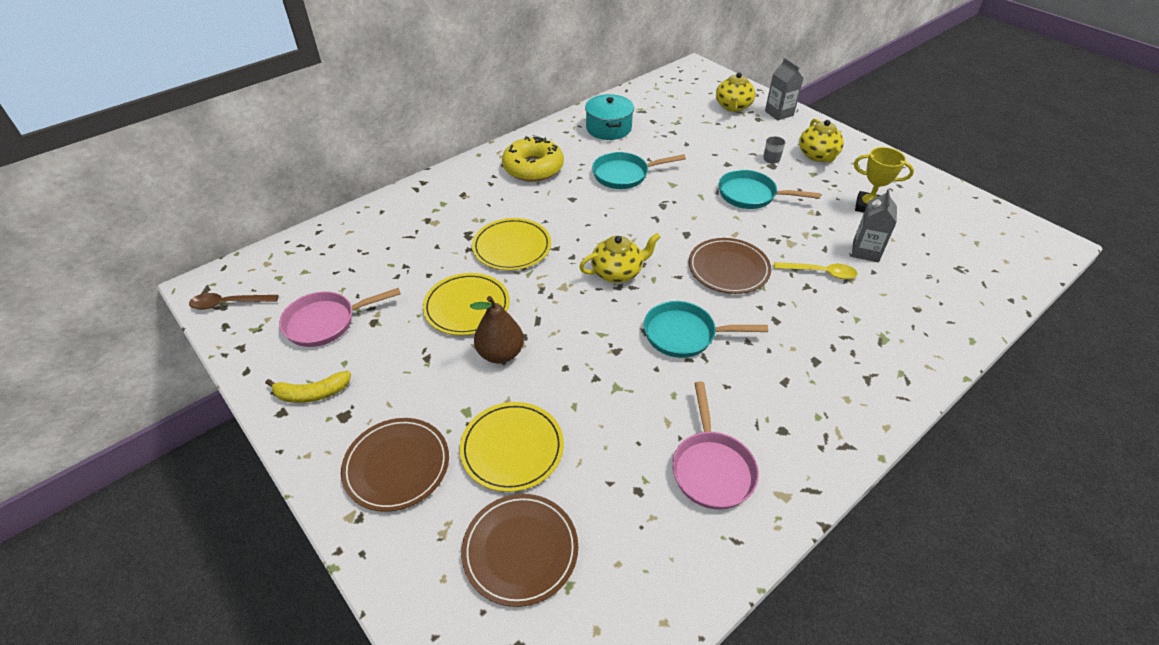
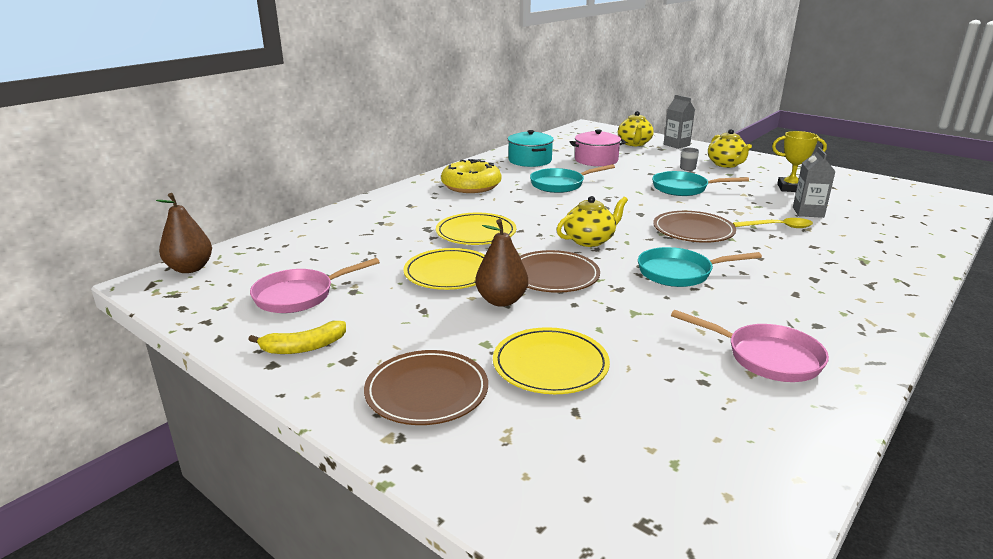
camera: 10 degrees left, 20 degrees down
brown spoon [189,293,278,310] -> none
brown plate [461,494,578,607] -> brown plate moved to [520,250,600,293]
pink pan [672,382,759,510] -> pink pan turned 45 degrees counterclockwise [671,310,829,382]
none -> brown pear [156,193,212,273]
none -> pink pot [569,130,626,166]

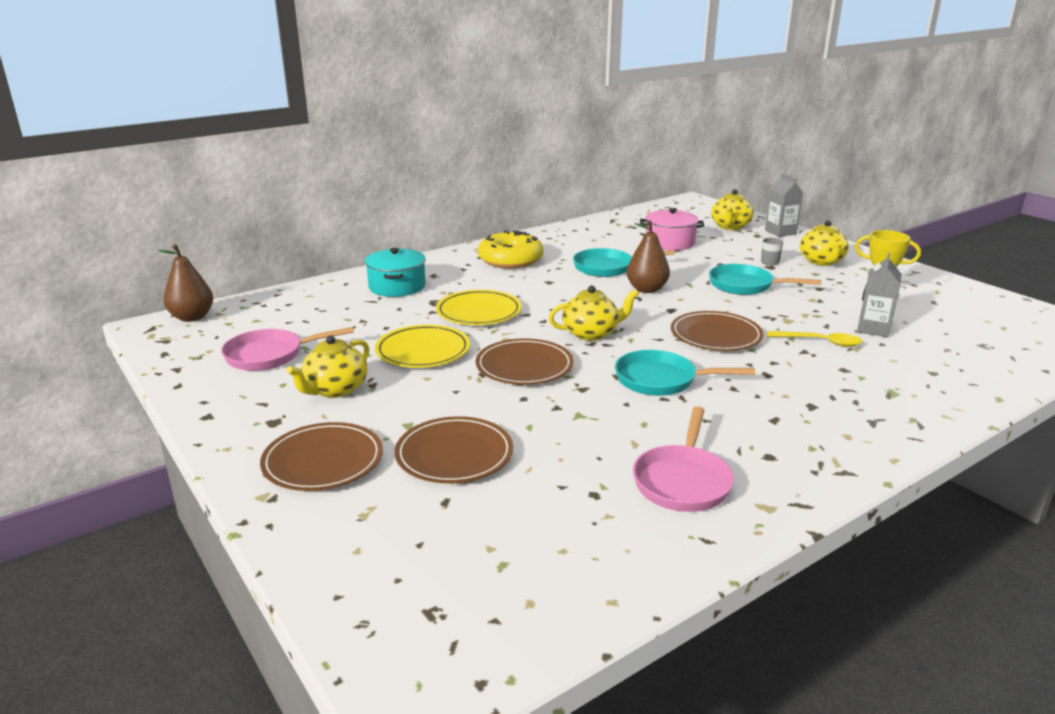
camera: 15 degrees right, 0 degrees up
yellow banana [248,321,346,354] -> none
brown pear [475,219,528,307] -> brown pear moved to [627,220,670,293]
yellow plate [493,327,610,394] -> brown plate [395,416,513,483]
turquoise pot [508,130,554,167] -> turquoise pot moved to [365,248,426,297]
pink pan [671,310,829,382] -> pink pan turned 60 degrees clockwise [633,406,734,512]
none -> yellow teapot [287,335,369,398]

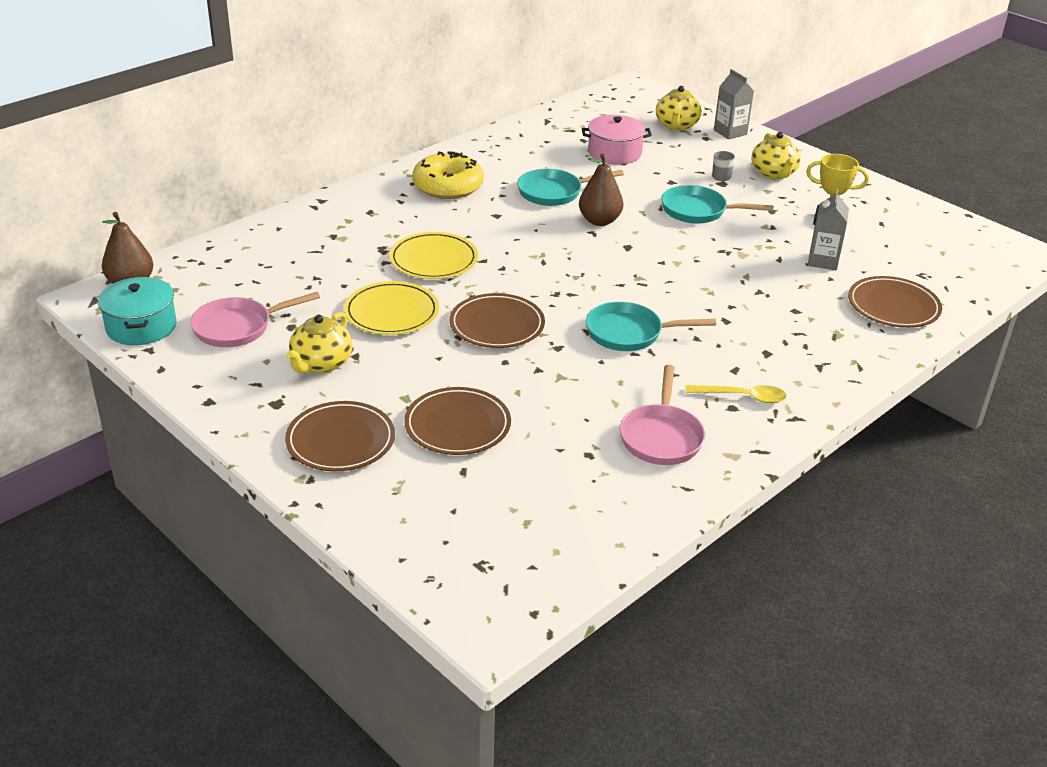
camera: 10 degrees left, 10 degrees up
turquoise pot [365,248,426,297] -> turquoise pot moved to [98,277,177,345]
yellow teapot [549,285,639,341] -> none
brown plate [671,311,764,351] -> brown plate moved to [848,276,942,328]
yellow spoon [767,331,862,347] -> yellow spoon moved to [685,385,787,403]

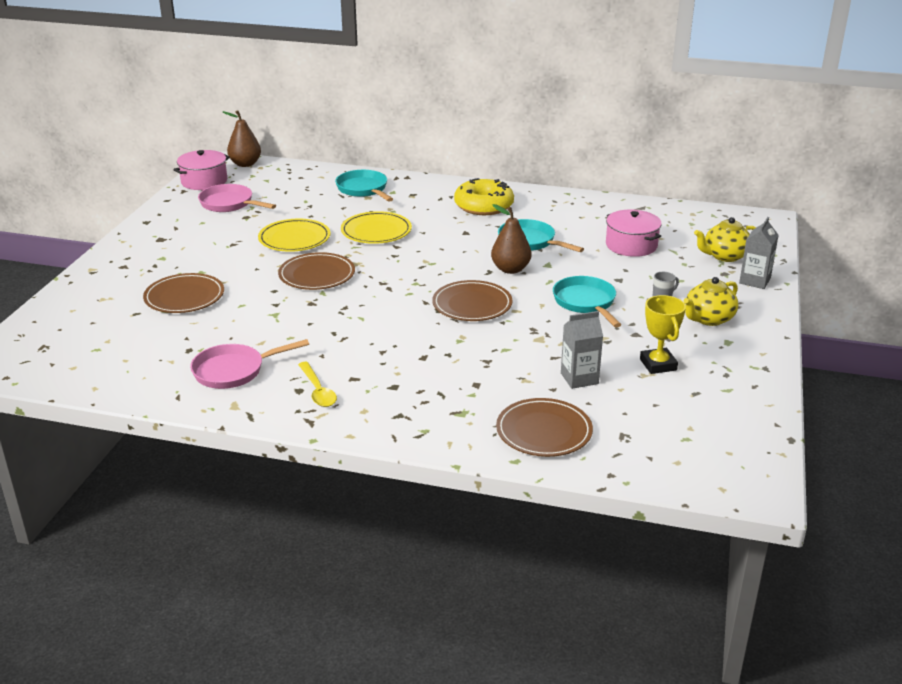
camera: 60 degrees right, 5 degrees down
turquoise pot [98,277,177,345] -> pink pot [173,150,230,190]
brown plate [285,401,395,471] -> brown plate moved to [432,280,513,321]
yellow teapot [286,312,353,373] -> none
turquoise pan [586,302,716,351] -> turquoise pan moved to [335,170,393,202]

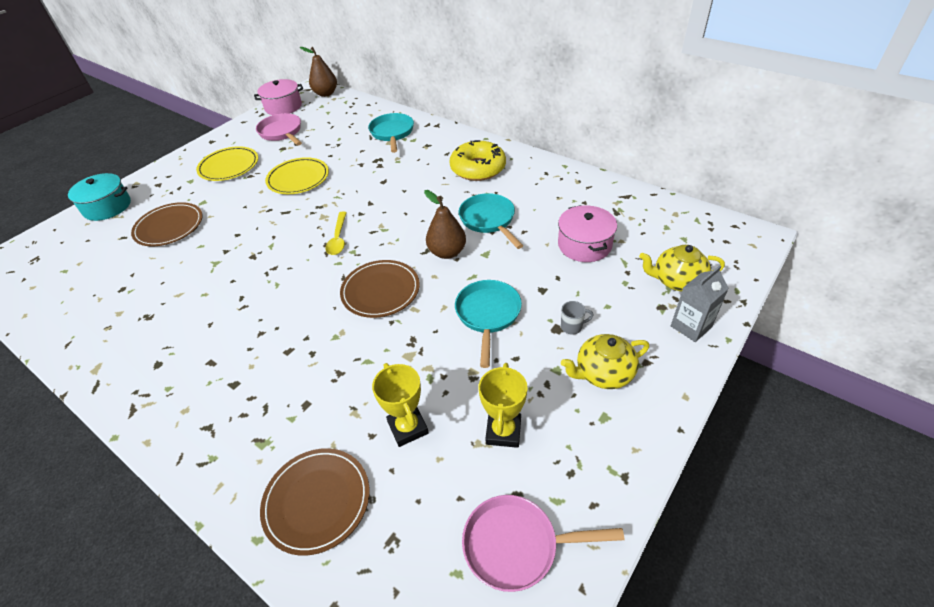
camera: 25 degrees right, 15 degrees up
pink pan [190,339,309,389] -> pink pan moved to [462,495,625,592]
brown plate [278,252,355,290] -> none
yellow spoon [298,362,337,407] -> yellow spoon moved to [325,212,347,255]
yellow plate [341,211,412,244] -> yellow plate moved to [196,146,258,181]
grey carton [561,311,603,389] -> yellow trophy [372,363,429,447]
none -> turquoise pot [66,173,131,221]

